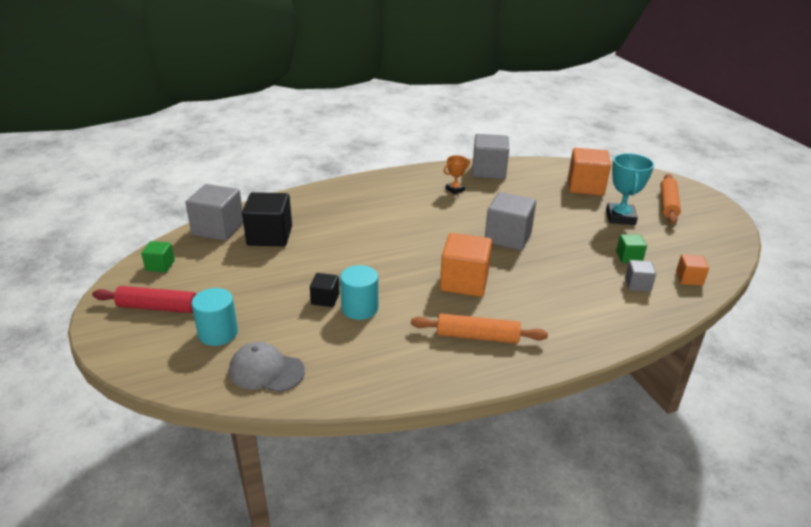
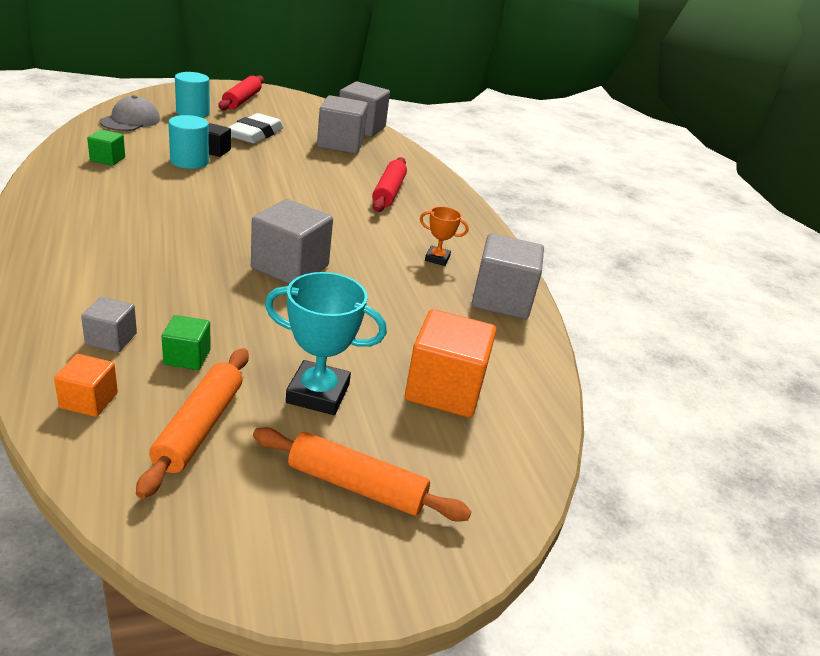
camera: 90 degrees right, 0 degrees up
green cube [141,241,175,272] -> green cube moved to [87,129,125,166]
black cube [242,192,292,246] -> grey cube [317,95,368,154]
orange rolling pin [411,314,548,344] -> orange rolling pin moved to [136,348,249,499]
orange cube [440,233,492,297] -> none
orange trophy [443,155,470,194] -> orange trophy turned 45 degrees counterclockwise [420,206,469,266]
none -> white eraser [228,113,283,144]
none -> red rolling pin [372,157,407,212]

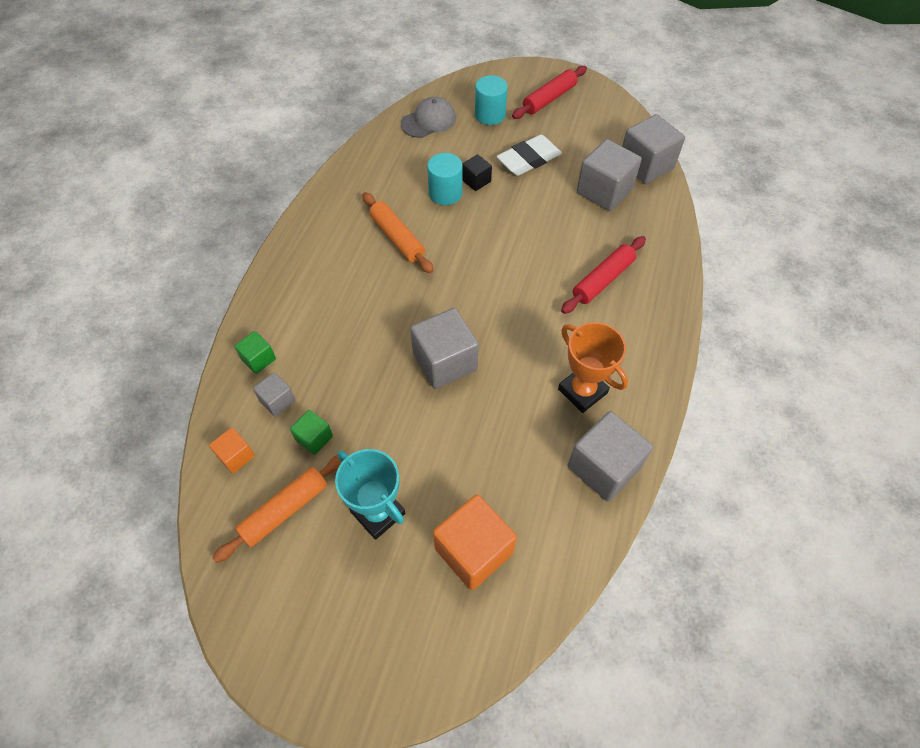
camera: 40 degrees right, 25 degrees up
green cube [87,129,125,166] -> green cube moved to [234,331,276,374]
orange rolling pin [253,427,471,522] -> orange rolling pin moved to [363,192,434,273]
orange trophy [420,206,469,266] -> orange trophy [558,322,628,413], size x1.75

